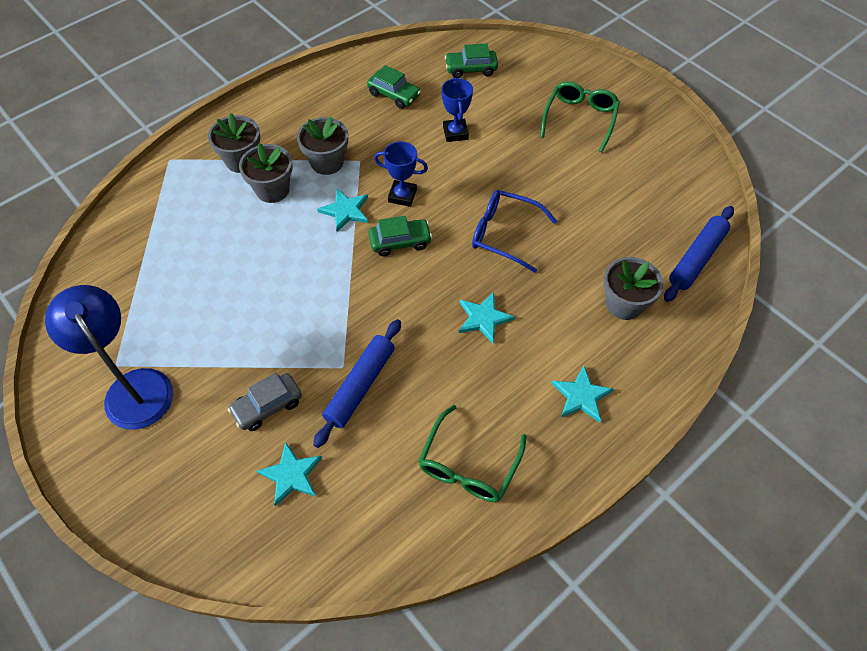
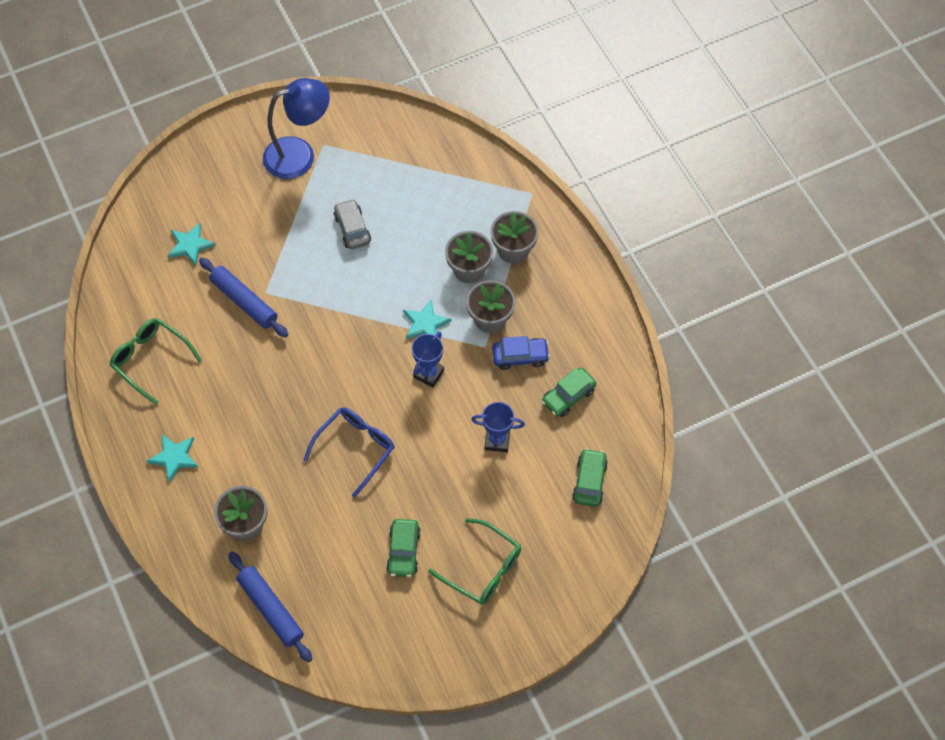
camera: 105 degrees right, 5 degrees up
grey car [228,373,302,431] -> grey car moved to [334,199,371,249]
green car [369,216,432,256] -> green car moved to [386,519,421,577]
turquoise star [459,292,515,343] -> none
none -> blue car [492,336,550,370]

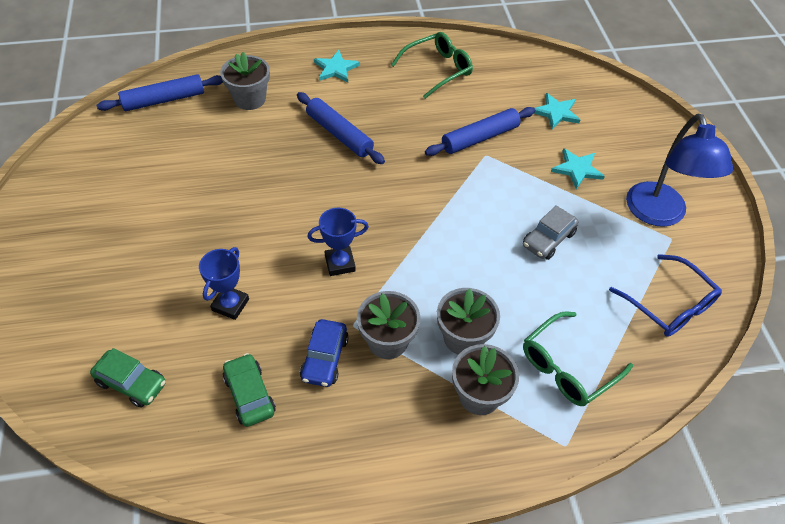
camera: 105 degrees right, 10 degrees down
blue glasses [304,407,394,497] -> blue glasses moved to [609,254,722,337]
grey car [334,199,371,249] -> grey car turned 135 degrees clockwise [523,205,578,260]
green car [386,519,421,577] -> none
turquoise star [403,300,452,339] -> turquoise star moved to [551,148,605,189]
blue trophy [412,332,444,387] -> blue trophy turned 60 degrees counterclockwise [307,208,369,276]
green glasses [428,518,521,605] -> green glasses moved to [523,311,633,406]
none -> blue rolling pin [297,92,385,164]

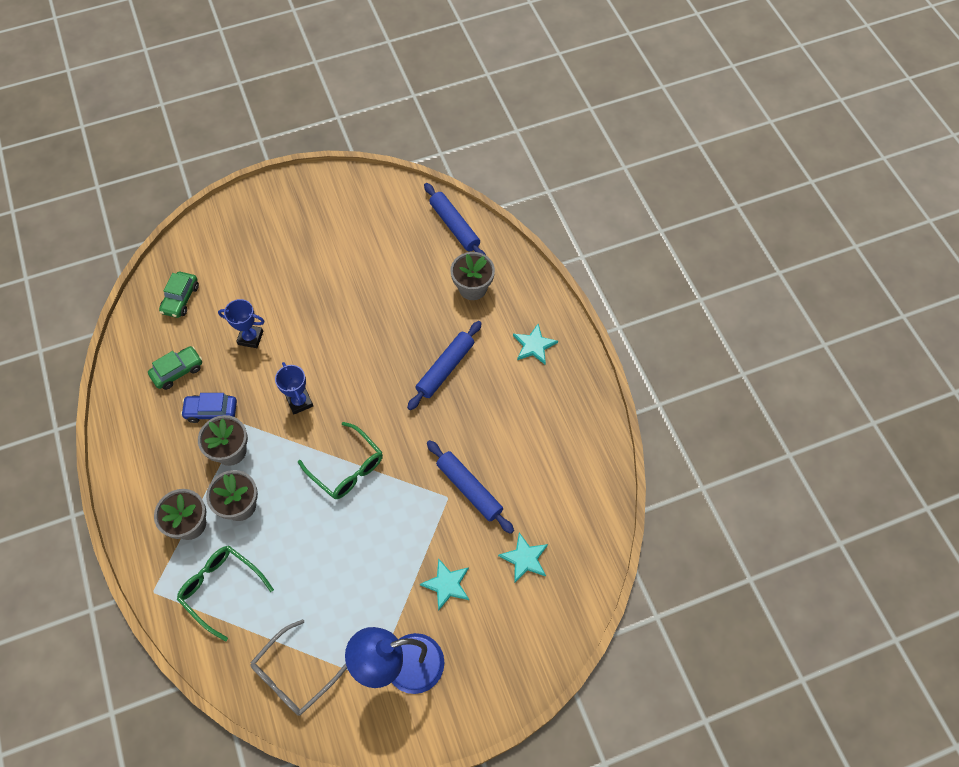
camera: 80 degrees right, 10 degrees up
green glasses [391,32,473,99] -> green glasses moved to [298,422,383,499]
grey car [523,205,578,260] -> none
blue glasses [609,254,722,337] -> grey glasses [250,619,347,716]

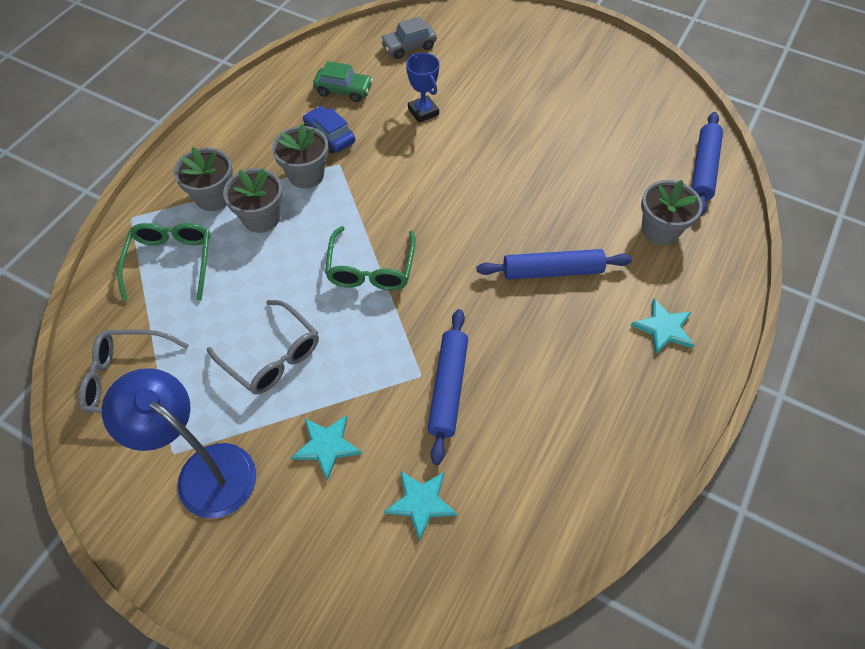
camera: 50 degrees right, 5 degrees down
green car [159,272,199,318] -> grey car [380,16,437,59]
blue trophy [275,362,313,414] -> none
none -> grey glasses [207,300,319,395]

